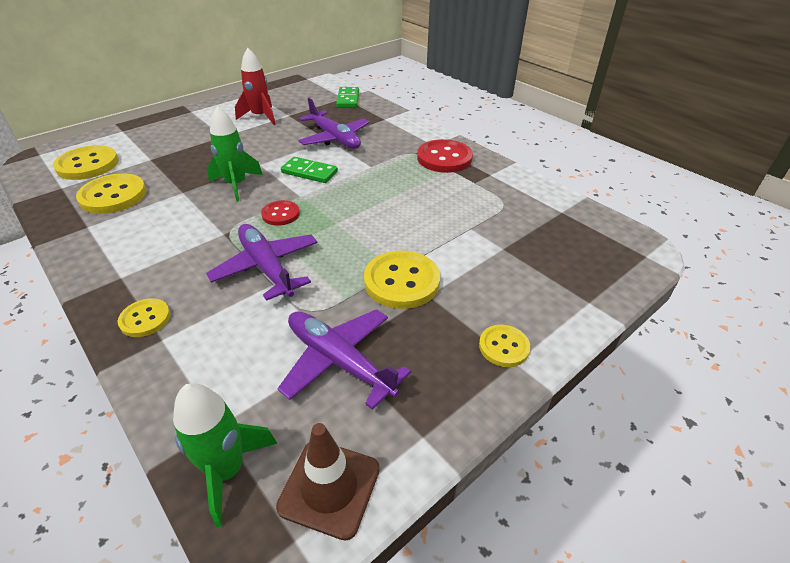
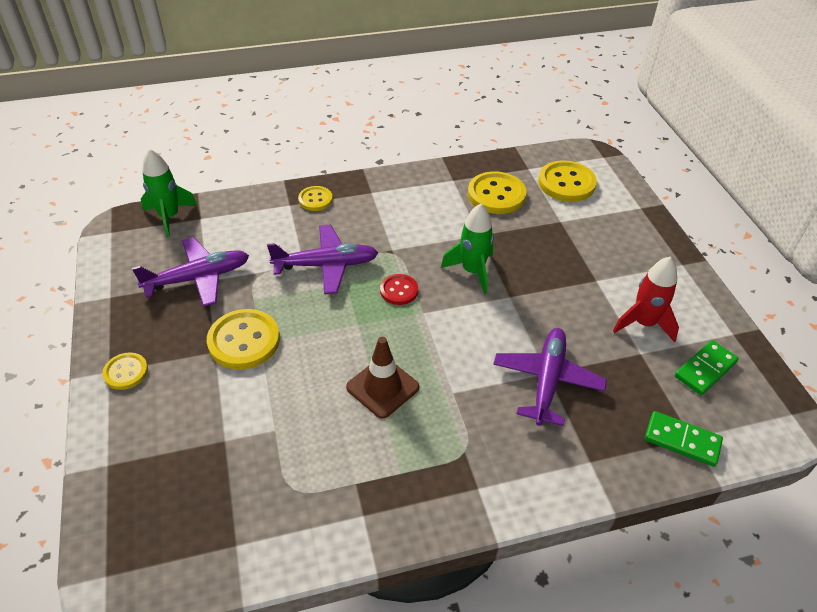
camera: 115 degrees right, 5 degrees up
brown traffic cone [276,423,380,541] -> brown traffic cone moved to [346,337,419,419]
green domino [281,157,338,183] -> green domino moved to [675,340,739,395]
purple plane [298,98,370,149] -> purple plane turned 120 degrees clockwise [493,328,607,426]
red button [417,139,473,173] -> none

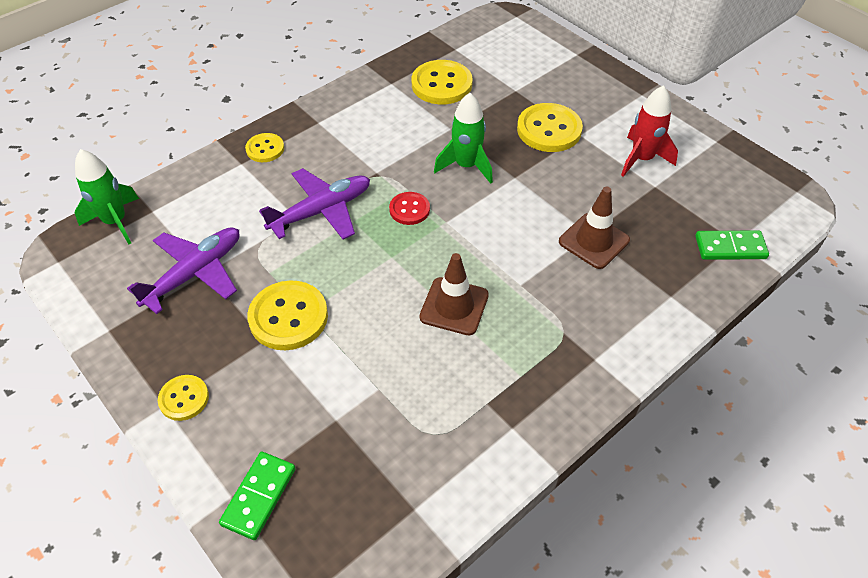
camera: 25 degrees left, 5 degrees up
purple plane [493,328,607,426] -> brown traffic cone [559,187,630,269]
yellow button [538,161,597,202] -> yellow button moved to [517,103,583,152]
green domino [675,340,739,395] -> green domino moved to [219,452,296,540]

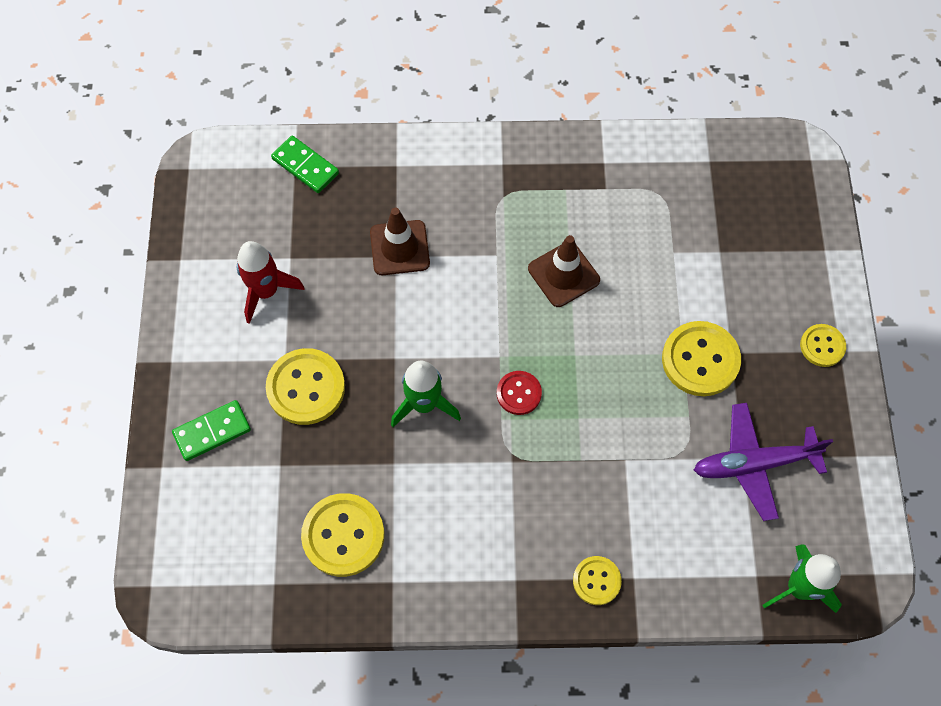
camera: 140 degrees left, 15 degrees up
green domino [219,452,296,540] -> green domino moved to [172,400,251,461]
purple plane [259,168,370,240] -> none

